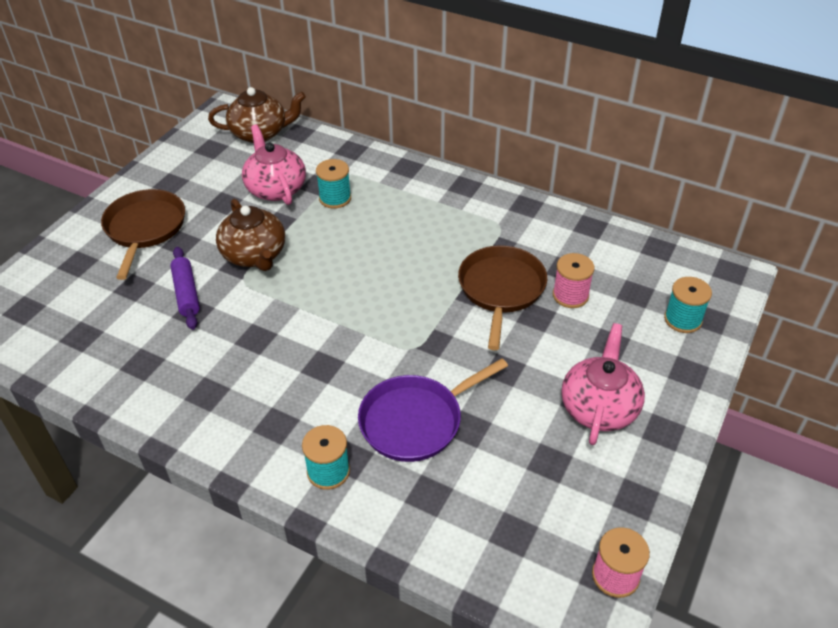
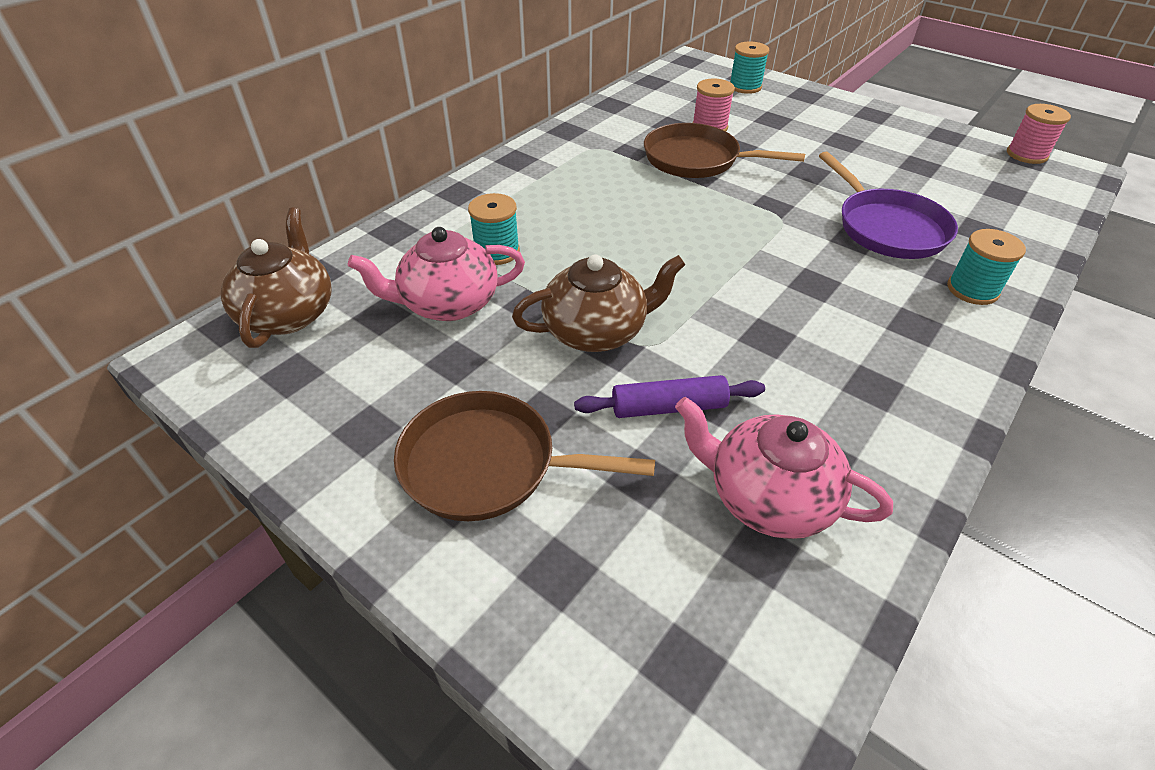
camera: 80 degrees left, 0 degrees up
pink teapot [561,323,645,445] -> pink teapot moved to [675,397,893,539]

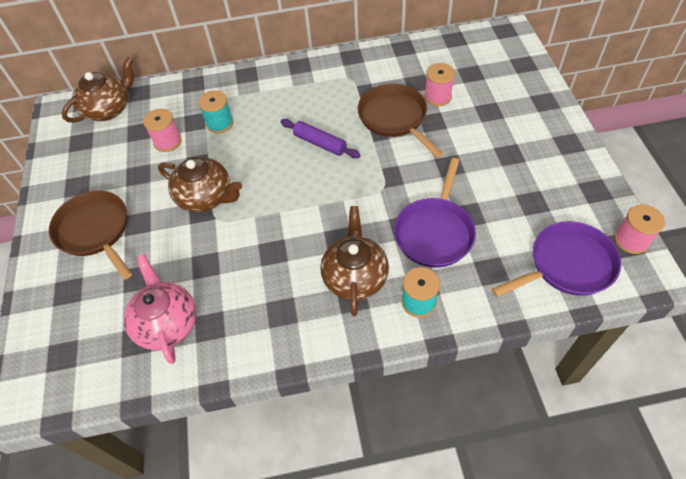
camera: 45 degrees right, 10 degrees up
pink teapot [348,227,525,321] -> pink spool [143,109,182,152]
purple rolling pin [574,375,765,418] -> purple rolling pin moved to [281,119,361,158]
turquoise spool [730,41,769,94] -> none
none -> brown teapot [320,206,389,316]
none -> purple pan [492,221,621,297]

